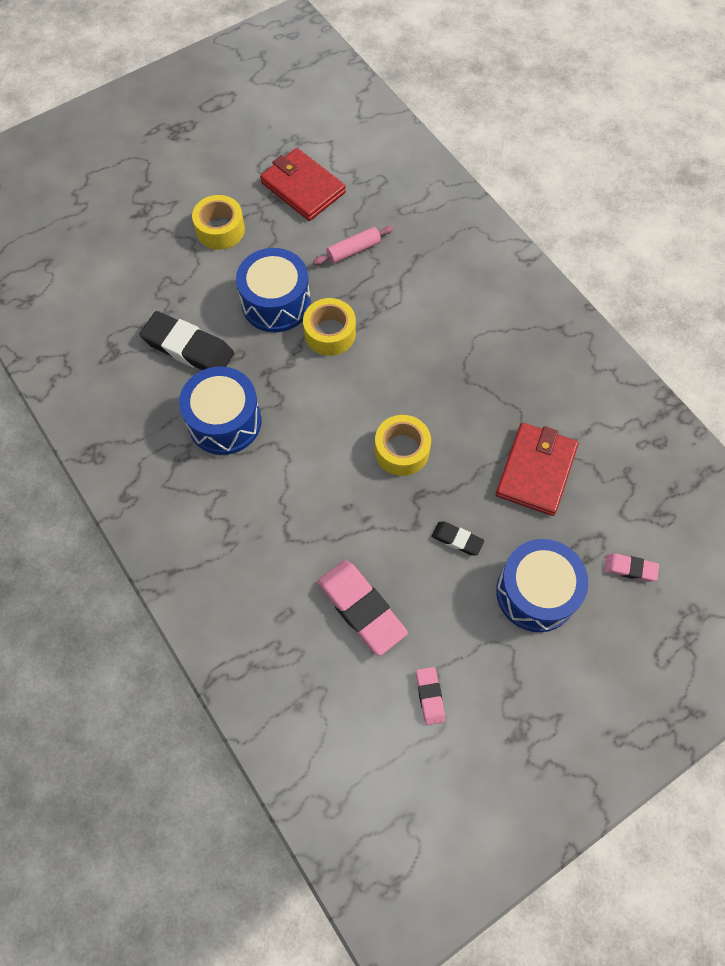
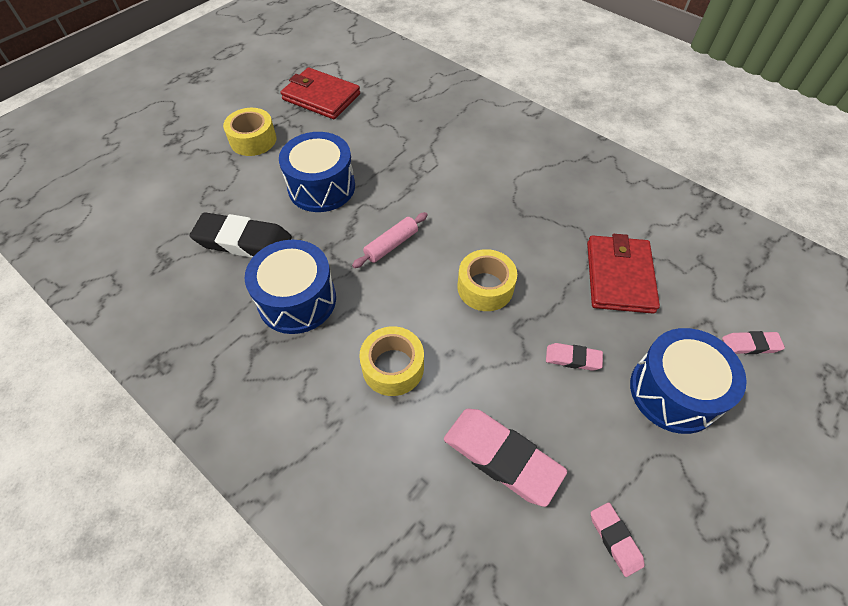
camera: 15 degrees left, 10 degrees down
yellow tape [303,298,356,356] -> yellow tape moved to [359,326,424,396]
pink rolling pin [313,226,394,265] -> pink rolling pin moved to [352,212,428,268]
black eraser [431,522,484,555] -> pink eraser [546,343,603,371]

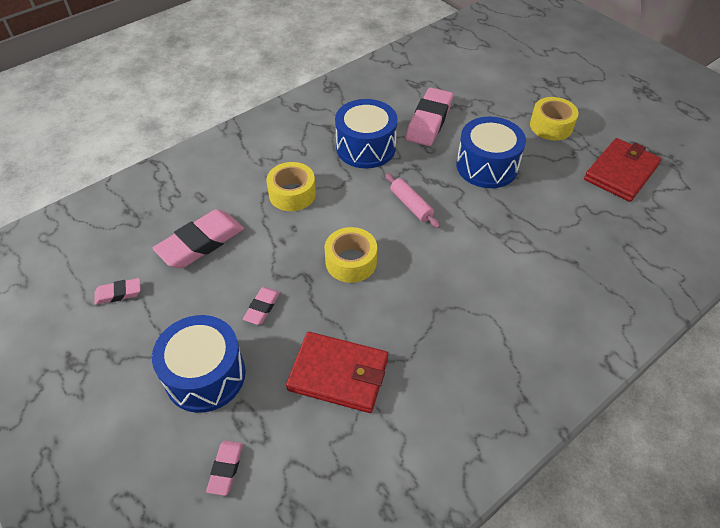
camera: 100 degrees right, 5 degrees down
black eraser [190,212,292,258] -> pink eraser [406,87,453,146]

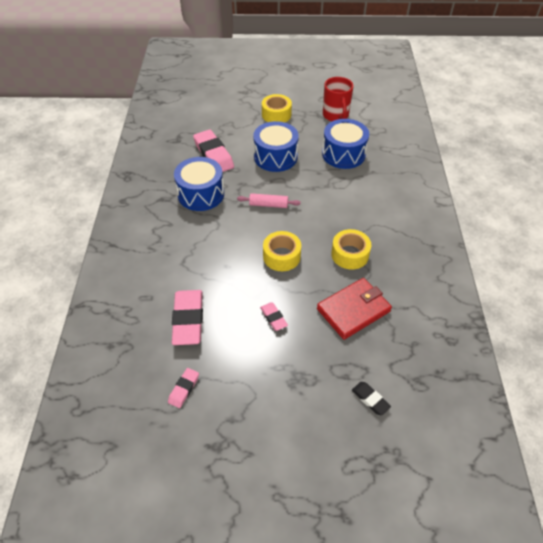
camera: 50 degrees left, 0 degrees up
blue drum [152,315,246,413] -> blue drum moved to [322,119,369,169]
pink eraser [206,441,243,496] -> black eraser [352,382,391,415]
yellow tape [266,162,316,211] -> yellow tape moved to [331,229,371,270]
red wallet [584,138,662,202] -> red mug [323,77,354,121]

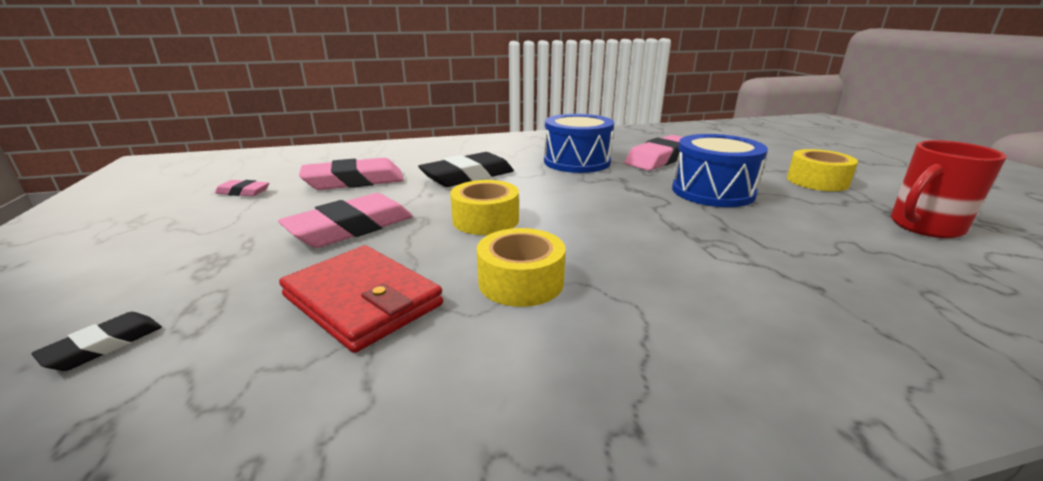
camera: 75 degrees right, 25 degrees down
pink rolling pin [237,193,301,208] -> none
pink eraser [260,302,288,331] -> pink eraser [278,193,413,248], size x1.97
blue drum [322,119,369,169] -> none
none -> black eraser [418,152,514,187]

